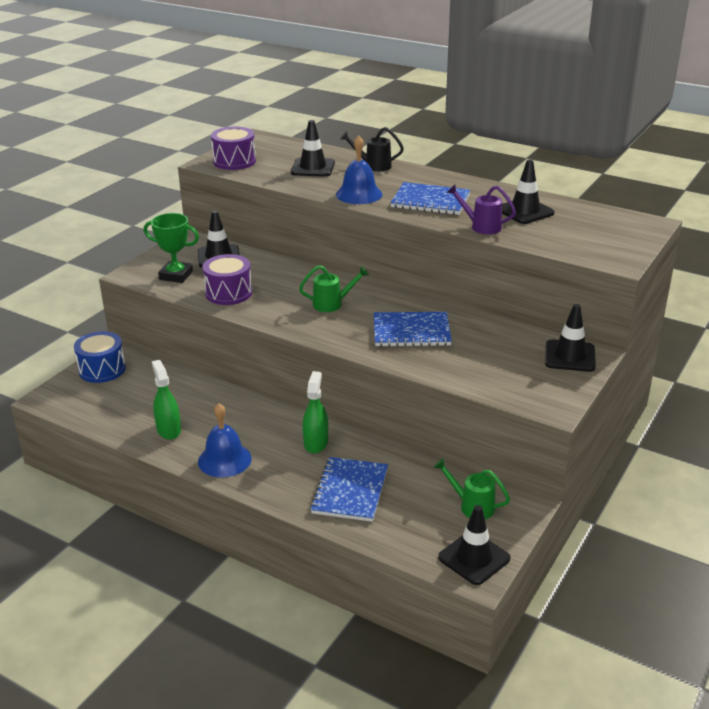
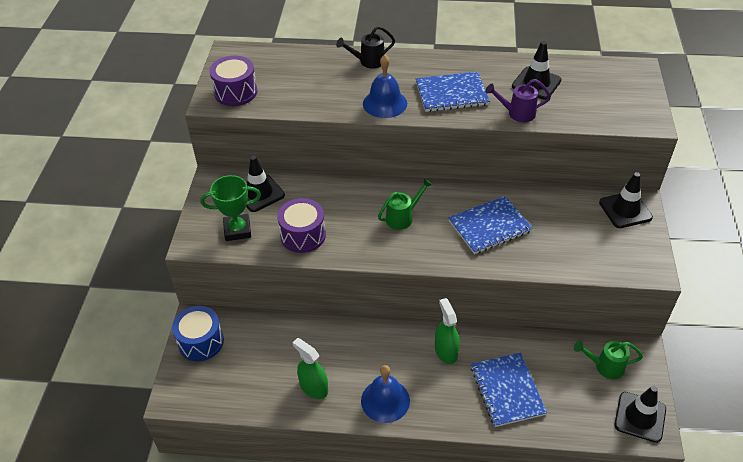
camera: 25 degrees left, 15 degrees up
black traffic cone [291,120,335,177] -> none

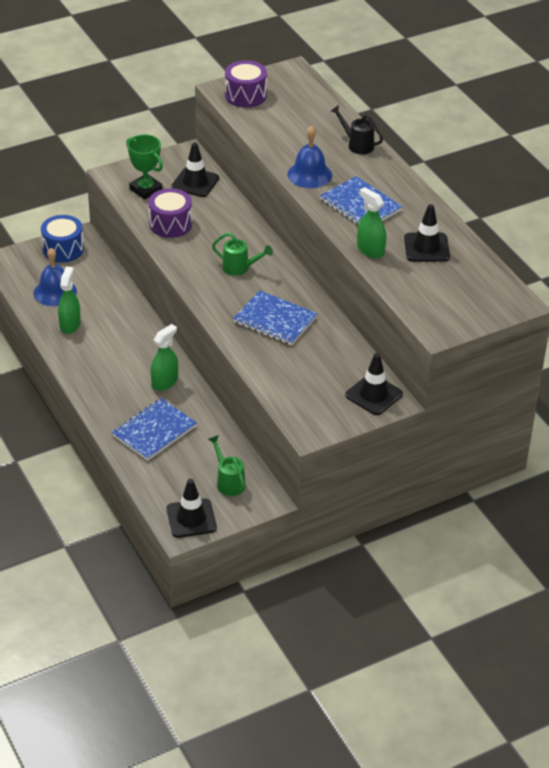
camera: 55 degrees right, 5 degrees down
blue bell [361,365,410,423] -> blue bell moved to [34,248,77,306]
purple watering can [485,79,551,122] -> green spray bottle [357,187,386,259]

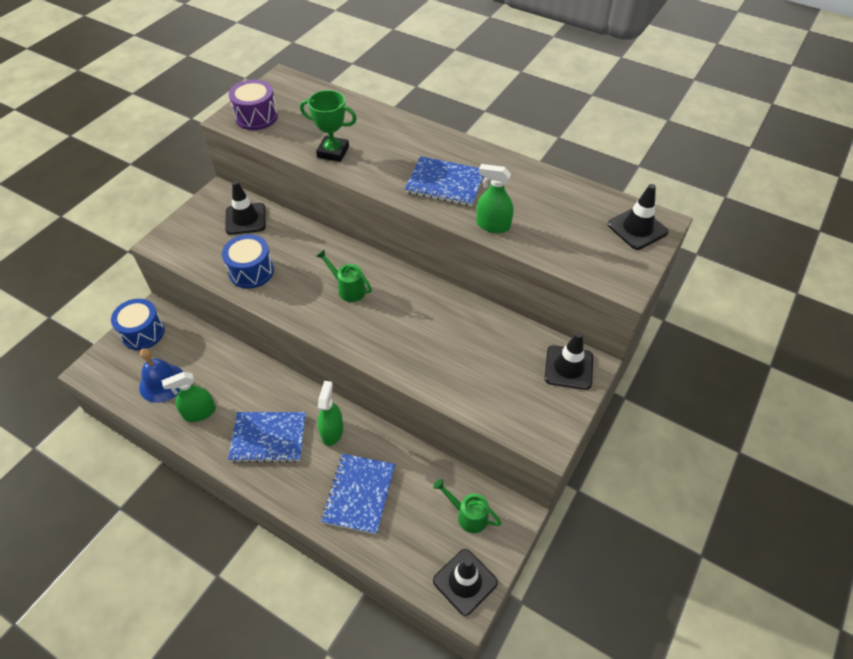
camera: 30 degrees left, 10 degrees up
green spray bottle [58,266,81,334] -> green spray bottle turned 90 degrees counterclockwise [162,372,216,422]
green trophy [126,134,163,200] -> green trophy moved to [300,90,357,162]
purple drum [148,188,192,238] -> blue drum [222,234,274,289]
green watering can [212,232,273,276] -> green watering can turned 135 degrees counterclockwise [316,249,372,302]
blue notebook [233,290,318,345] -> blue notebook moved to [228,412,306,463]
blue bell [287,125,332,188] -> none
black watering can [331,105,383,154] -> none
black traffic cone [404,204,450,262] -> black traffic cone moved to [608,184,669,250]

